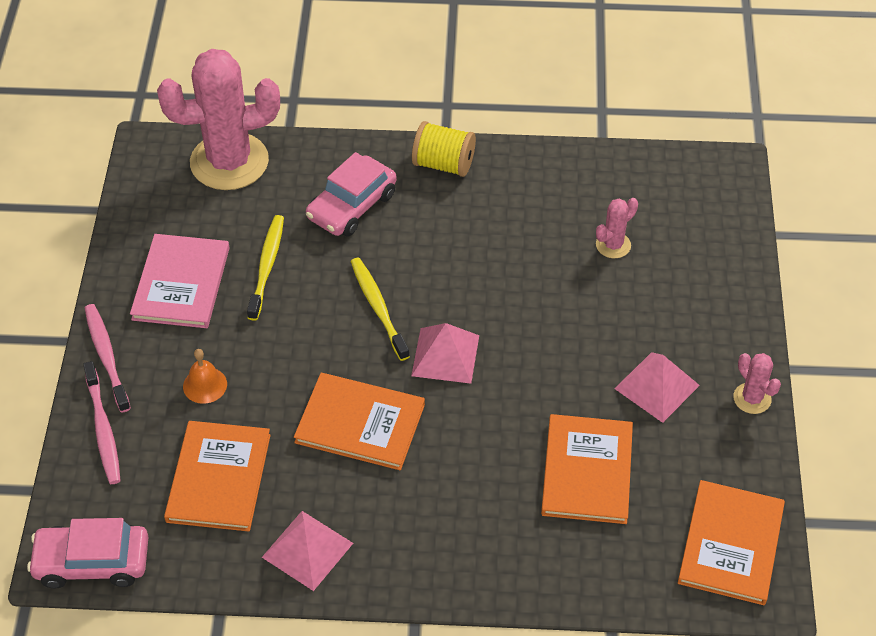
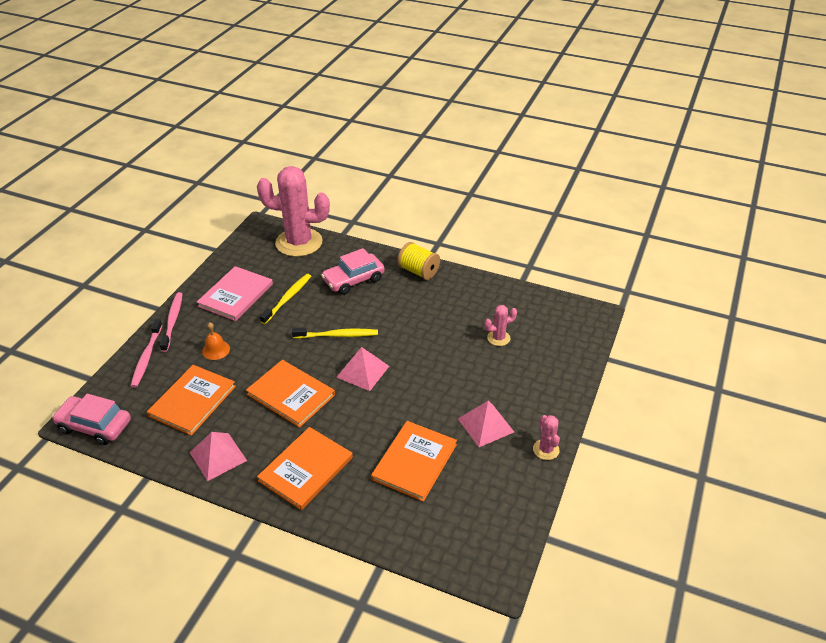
camera: 20 degrees right, 10 degrees down
yellow toothbrush [350,258,410,361] -> yellow toothbrush turned 90 degrees clockwise [292,328,378,339]
orange book [678,480,785,605] -> orange book moved to [257,427,353,510]

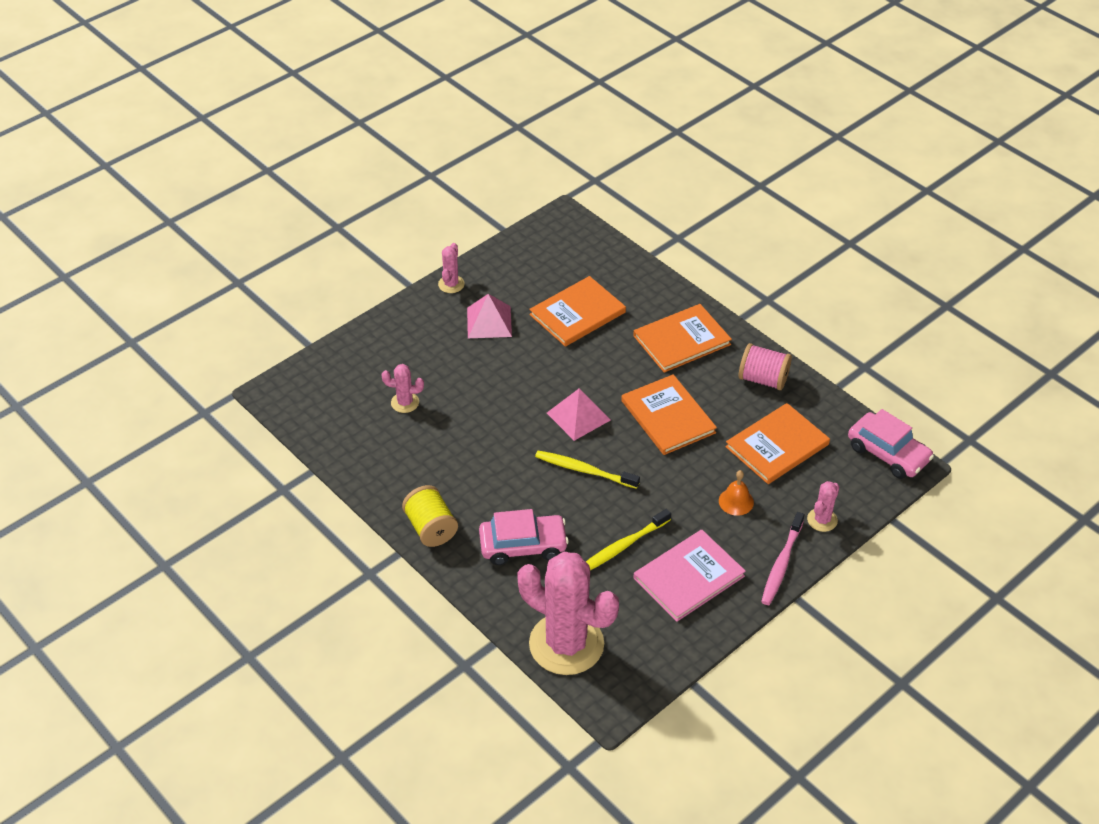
camera: 155 degrees left, 5 degrees up
pink toothbrush [131,319,162,388] -> pink cactus [807,481,839,532]
pink pyramid [189,432,247,481] -> pink spool [739,343,792,390]

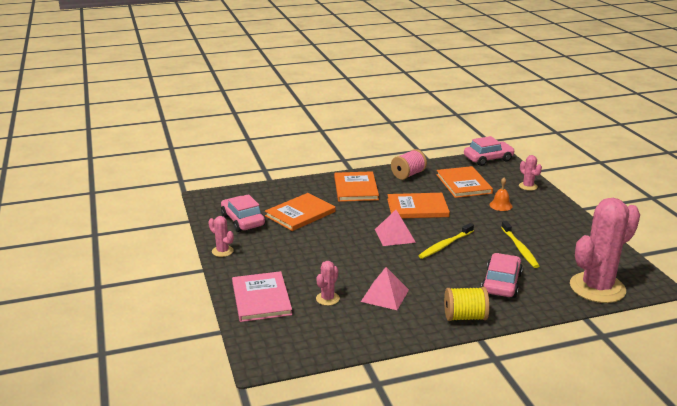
camera: 65 degrees left, 20 degrees down
pink pyramid [467,294,512,338] -> pink pyramid moved to [361,267,409,310]
orange book [529,276,626,347] -> orange book turned 60 degrees clockwise [265,193,335,231]
pink book [634,529,746,622] -> pink book moved to [232,271,292,322]
pink toothbrush [761,512,805,605] -> none
none -> pink car [221,194,265,232]

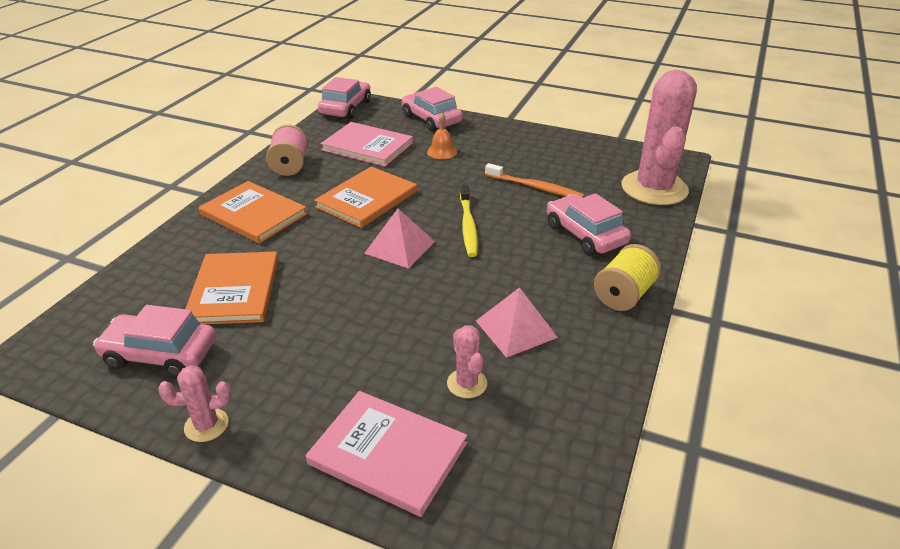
camera: 50 degrees left, 10 degrees up
orange book [436,166,493,198] -> pink book [321,122,413,167]
yellow toothbrush [501,221,539,268] -> orange toothbrush [485,163,584,198]
pink cactus [519,155,542,191] -> pink car [402,87,463,132]

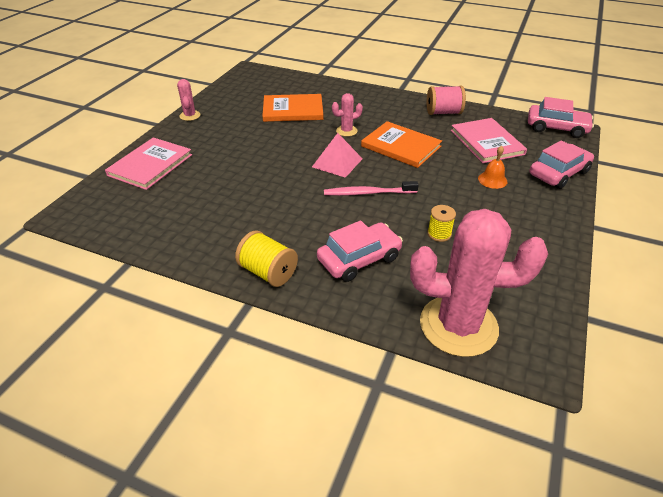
camera: 90 degrees right, 5 degrees up
pink car [93,305,216,377] -> none
orange book [199,181,307,244] -> none
pink book [321,122,413,167] -> pink book turned 45 degrees counterclockwise [451,118,527,163]
pink cactus [447,325,487,398] -> pink cactus moved to [332,93,363,137]
yellow toothbrush [460,185,478,257] -> pink toothbrush [324,181,418,196]
pink pyramid [476,287,558,358] -> none
orange toothbrush [485,163,584,198] -> yellow spool [428,205,456,242]

